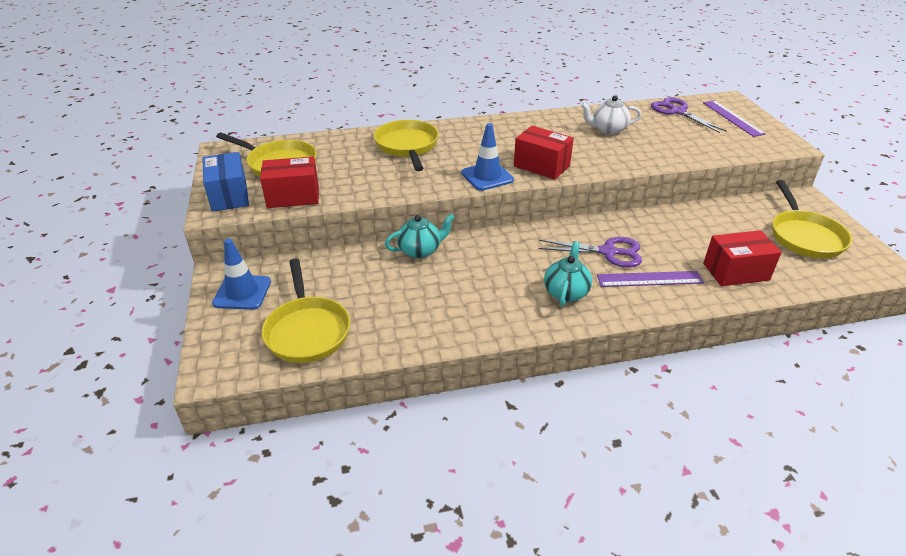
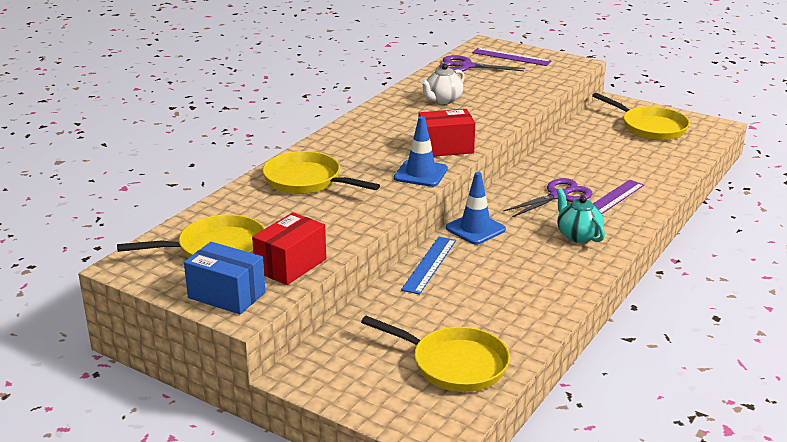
camera: 45 degrees left, 10 degrees down
blue traffic cone [212,239,271,310] -> blue traffic cone moved to [446,172,506,245]
turquoise teapot [385,214,455,258] -> blue ruler [401,237,456,295]
red box [703,230,782,286] -> none

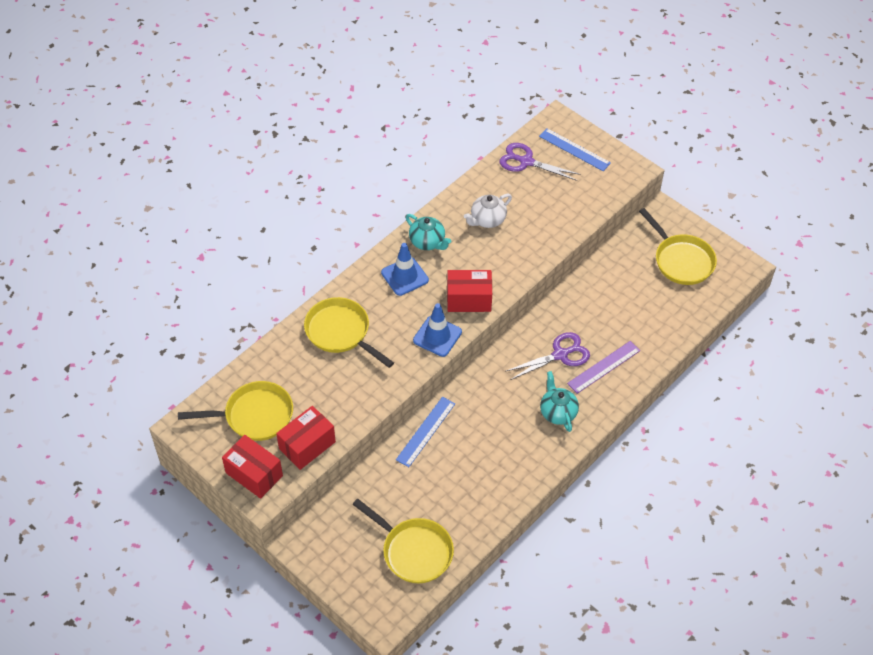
camera: 10 degrees right, 25 degrees up
blue box [184,242,266,314] -> red box [222,435,283,499]
blue traffic cone [446,172,506,245] -> blue traffic cone moved to [381,243,429,296]
purple ruler [472,48,551,66] -> blue ruler [539,128,611,171]
none -> turquoise teapot [406,214,451,250]

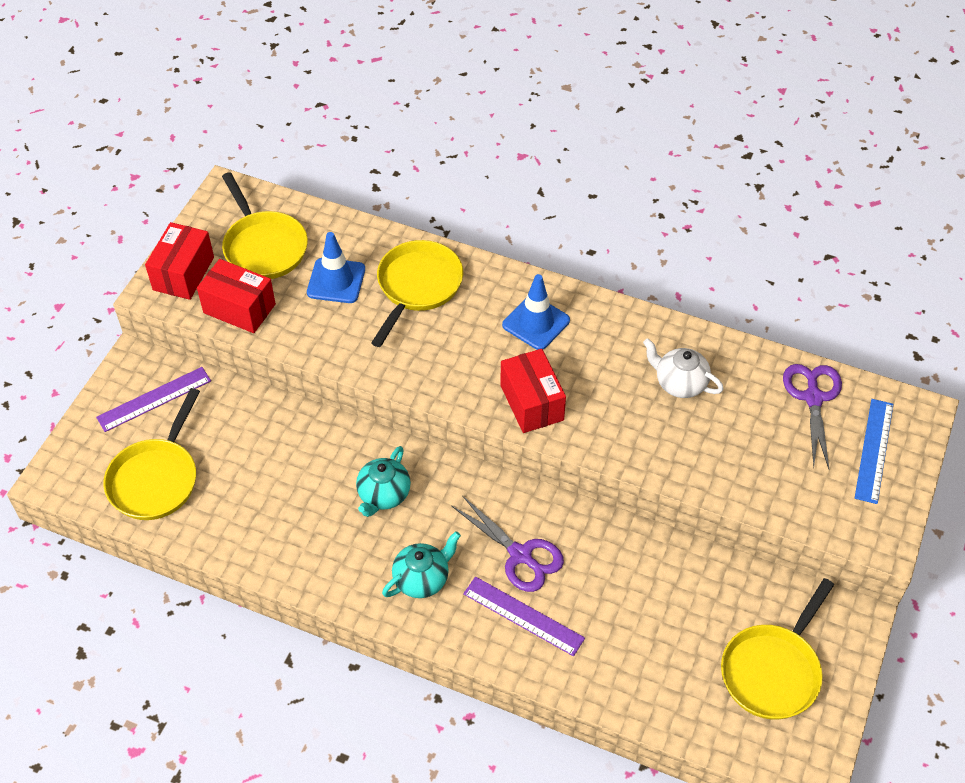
camera: 70 degrees right, 0 degrees up
blue ruler [396,397,455,467] -> none
turquoise teapot [406,214,451,250] -> turquoise teapot moved to [356,446,411,517]
blue traffic cone [413,303,462,357] -> blue traffic cone moved to [307,232,365,303]
none -> purple ruler [96,367,211,432]

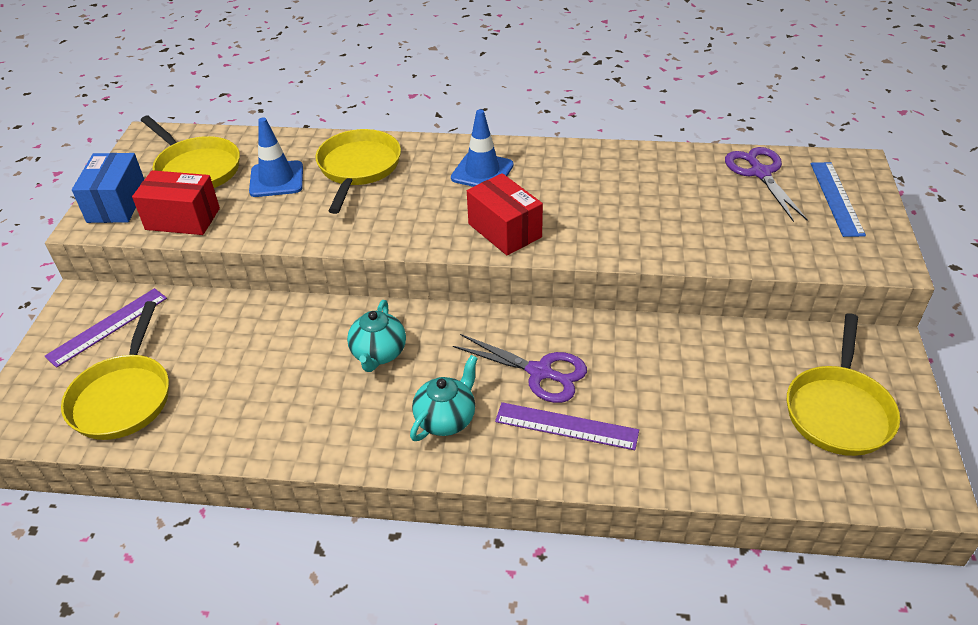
camera: 15 degrees left, 10 degrees down
red box [145,222,214,300] -> blue box [72,153,145,223]
white teapot [643,338,724,398] -> none

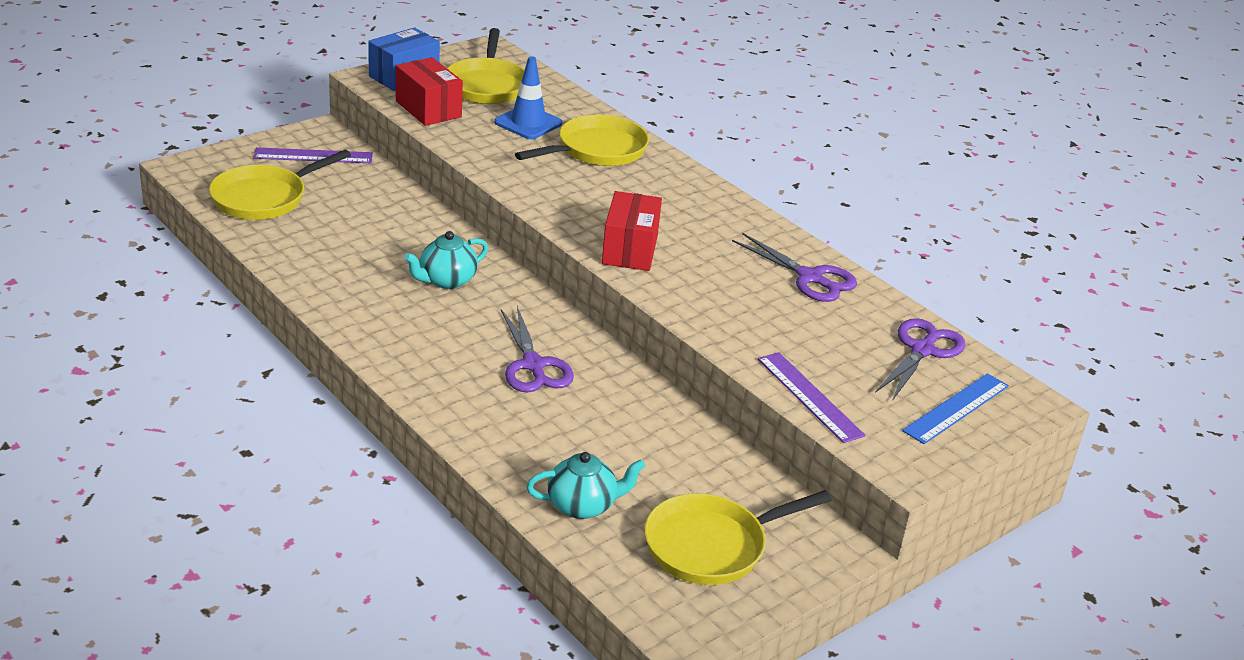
camera: 40 degrees right, 10 degrees down
turquoise teapot [410,355,478,441] -> turquoise teapot moved to [526,452,645,519]
blue traffic cone [451,109,514,187] -> none
purple ruler [495,402,639,450] -> purple ruler moved to [758,352,865,443]
none -> purple scissors [732,233,857,302]

